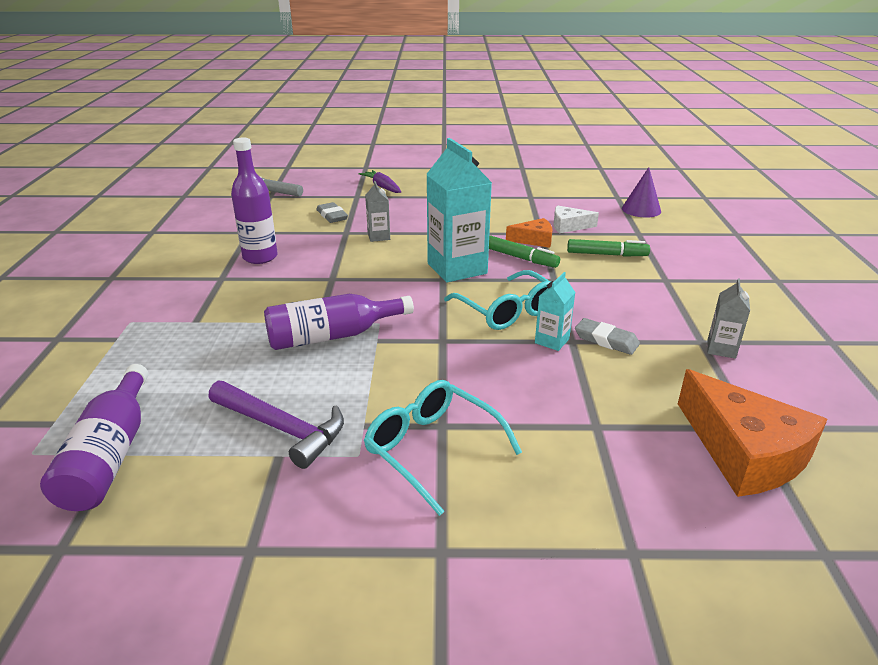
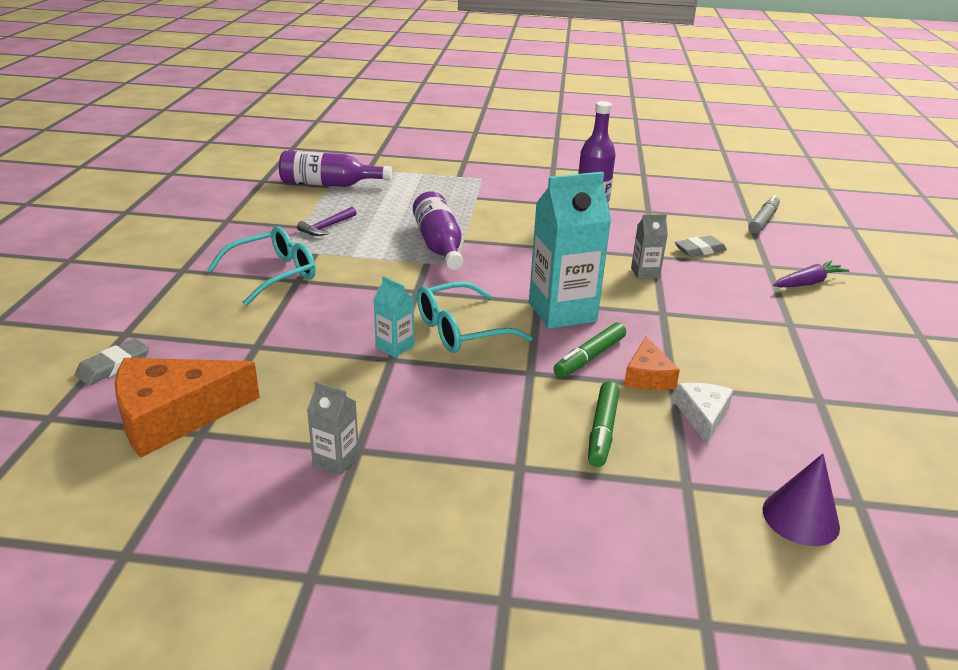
camera: 95 degrees right, 0 degrees up
purple hammer [208,381,344,469] -> purple hammer [297,207,356,236], size x0.61
grey eraser [575,318,640,355] -> grey eraser moved to [75,338,149,385]

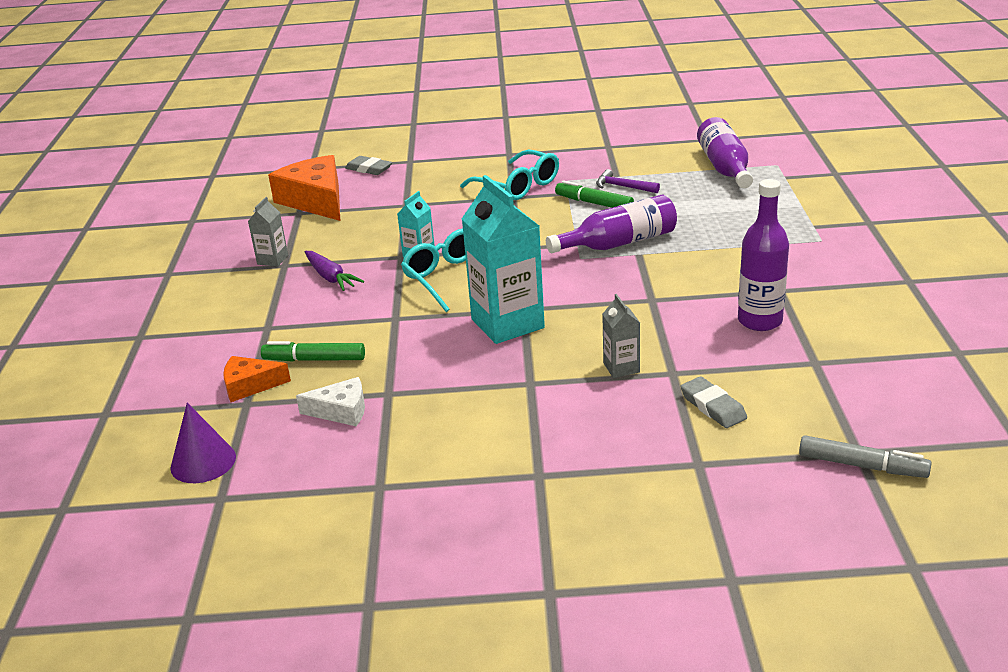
camera: 85 degrees right, 0 degrees up
green marker [553,322,626,378] -> green marker moved to [555,180,634,208]
orange cheese [624,336,680,390] -> orange cheese moved to [223,356,291,402]
purple carrot [773,261,850,287] -> purple carrot moved to [305,251,364,291]

